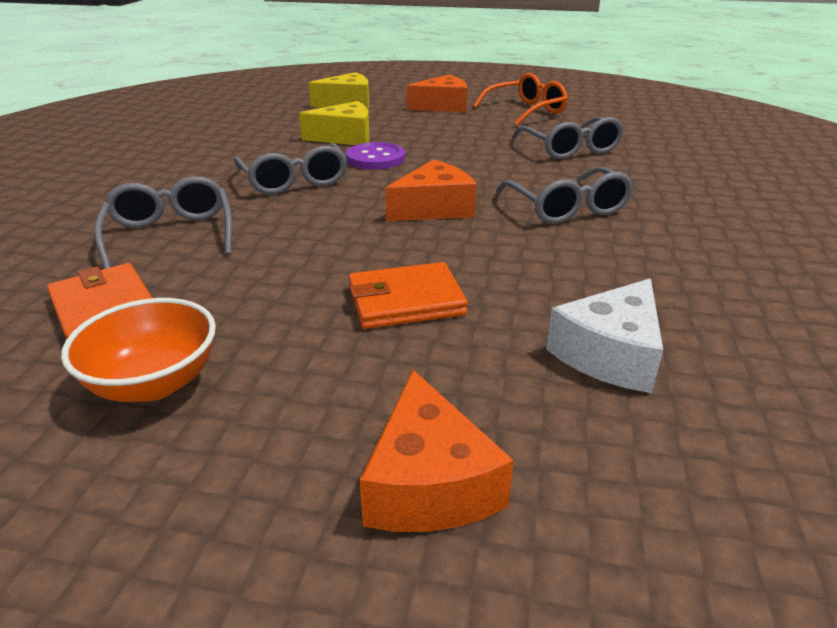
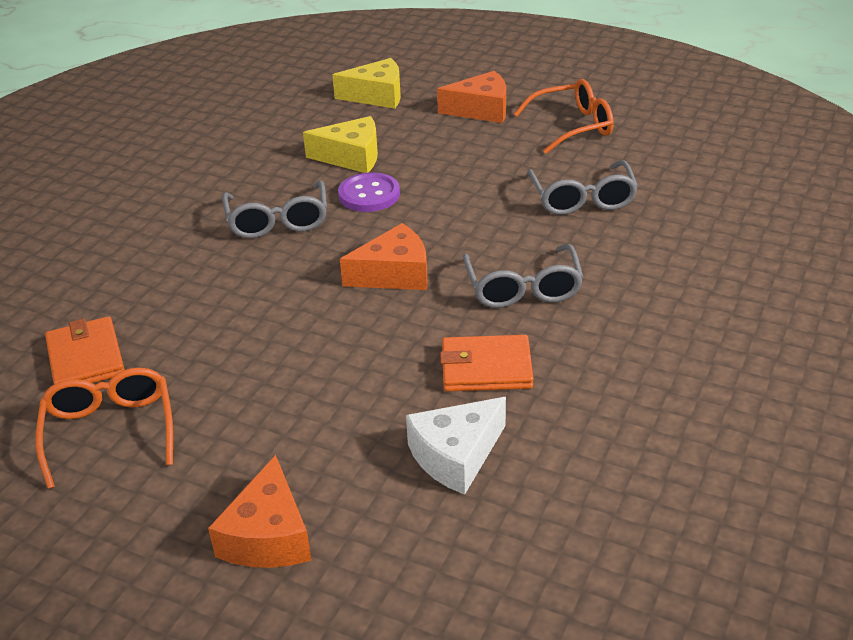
camera: 15 degrees right, 5 degrees up
orange bowl [61,298,216,402] -> orange glasses [36,368,173,489]
grey glasses [94,176,232,269] -> none
orange wallet [348,262,468,329] -> orange wallet moved to [440,335,534,391]

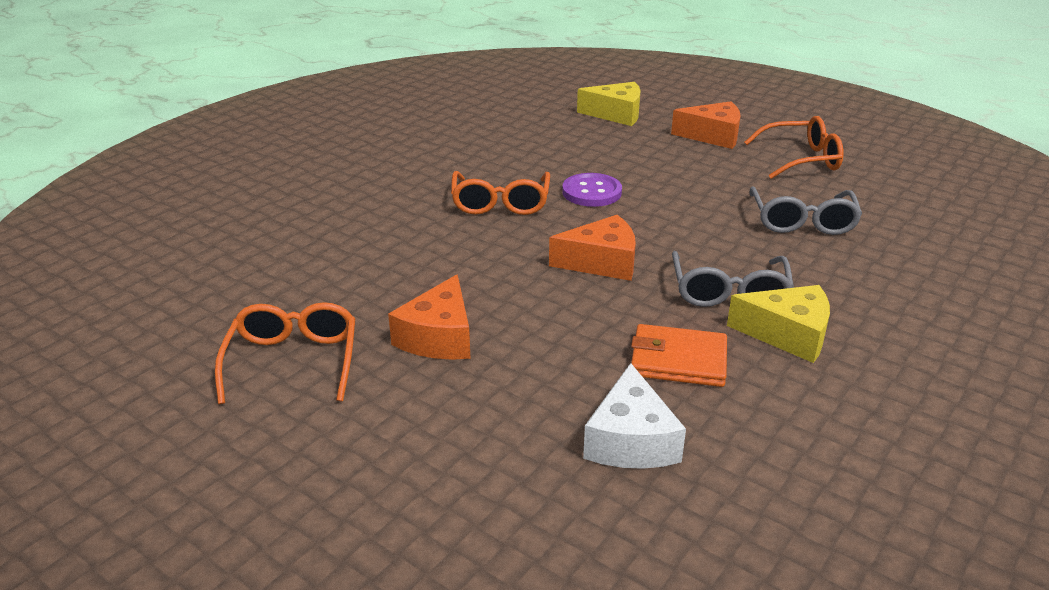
camera: 10 degrees right, 5 degrees down
orange wallet [45,316,125,384] -> none
orange cheese [208,455,311,568] -> orange cheese moved to [388,274,471,360]
grey glasses [222,180,327,238] -> orange glasses [451,171,550,215]
yellow cheese [303,116,378,173] -> yellow cheese moved to [727,285,830,363]
white cheese [406,397,506,495] -> white cheese turned 60 degrees counterclockwise [583,363,686,469]

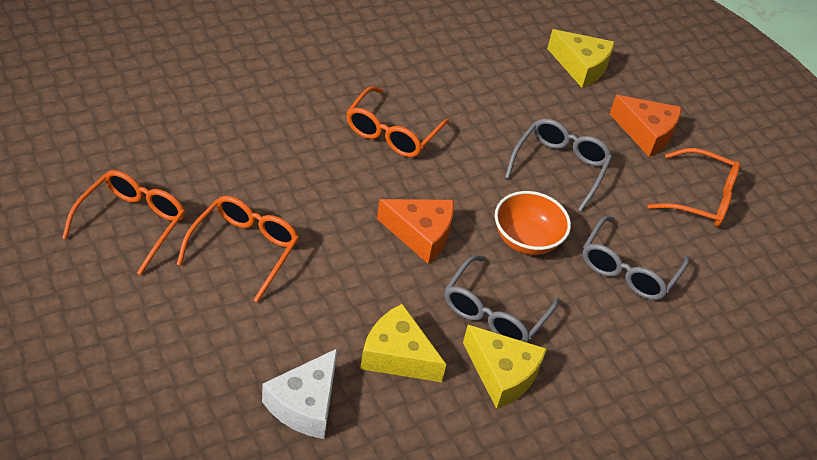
camera: 20 degrees right, 15 degrees up
orange cheese [388,274,471,360] -> orange glasses [177,196,299,303]
purple button [562,173,622,207] -> none
orange wallet [631,324,727,387] -> yellow cheese [360,303,446,382]
none -> orange bowl [495,191,571,255]
none -> grey glasses [505,119,612,212]

